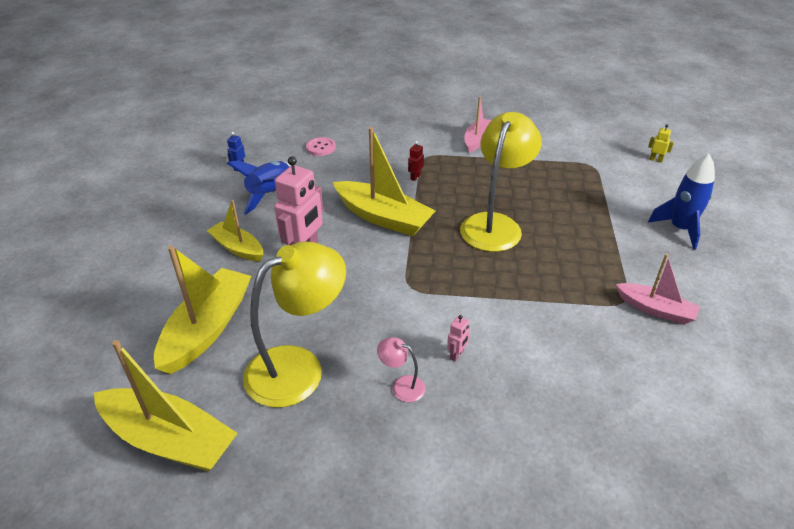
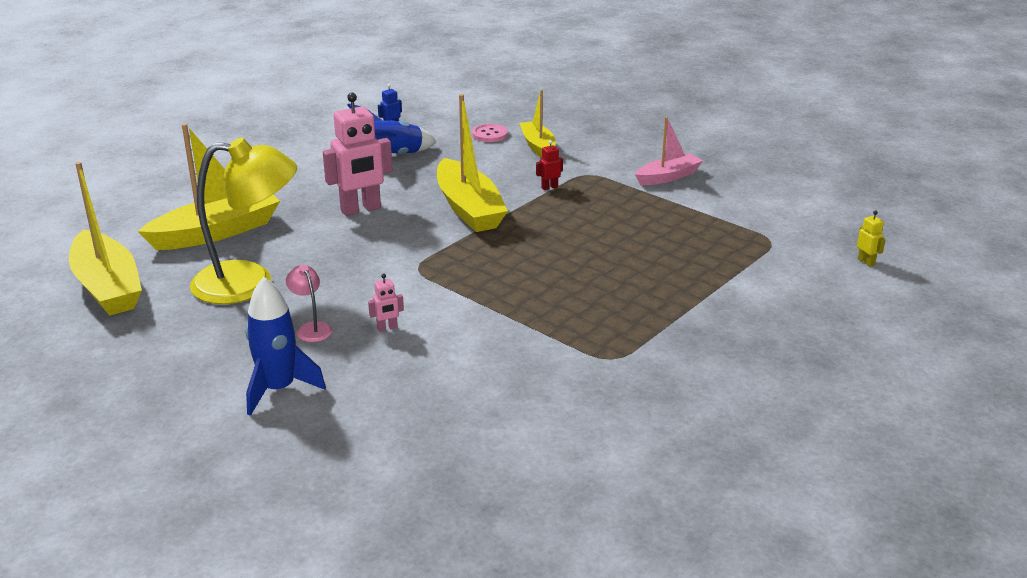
camera: 35 degrees right, 10 degrees down
yellow boat [207,200,263,261] -> yellow boat moved to [519,90,556,157]
yellow lamp [460,112,542,252] -> none
pink boat [616,254,700,324] -> none
blue rocket [648,154,715,250] -> blue rocket moved to [246,277,326,416]

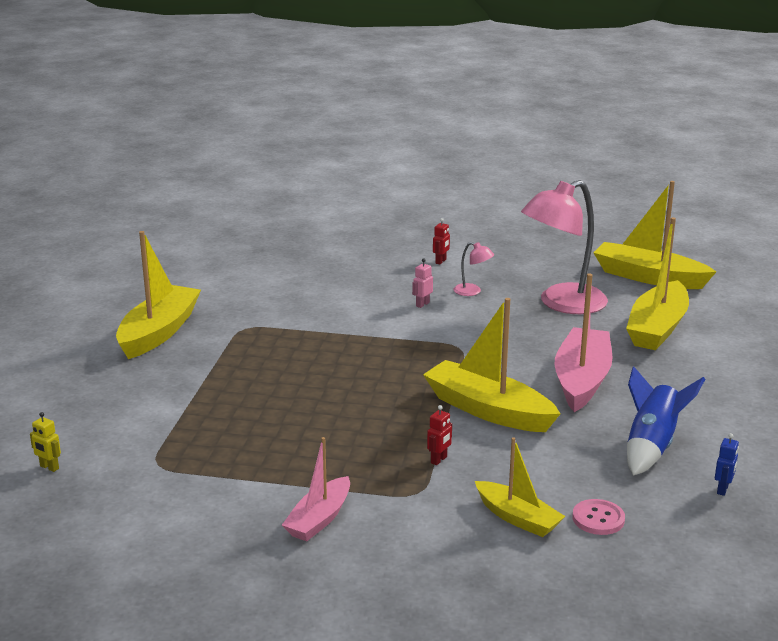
camera: 150 degrees right, 5 degrees down
yellow lamp [190,138,297,304] -> pink lamp [521,180,608,314]
blue rocket [246,277,326,416] -> red robot [433,218,450,264]
pink robot [323,93,393,216] -> pink boat [554,273,612,412]
none -> yellow boat [116,231,201,359]

